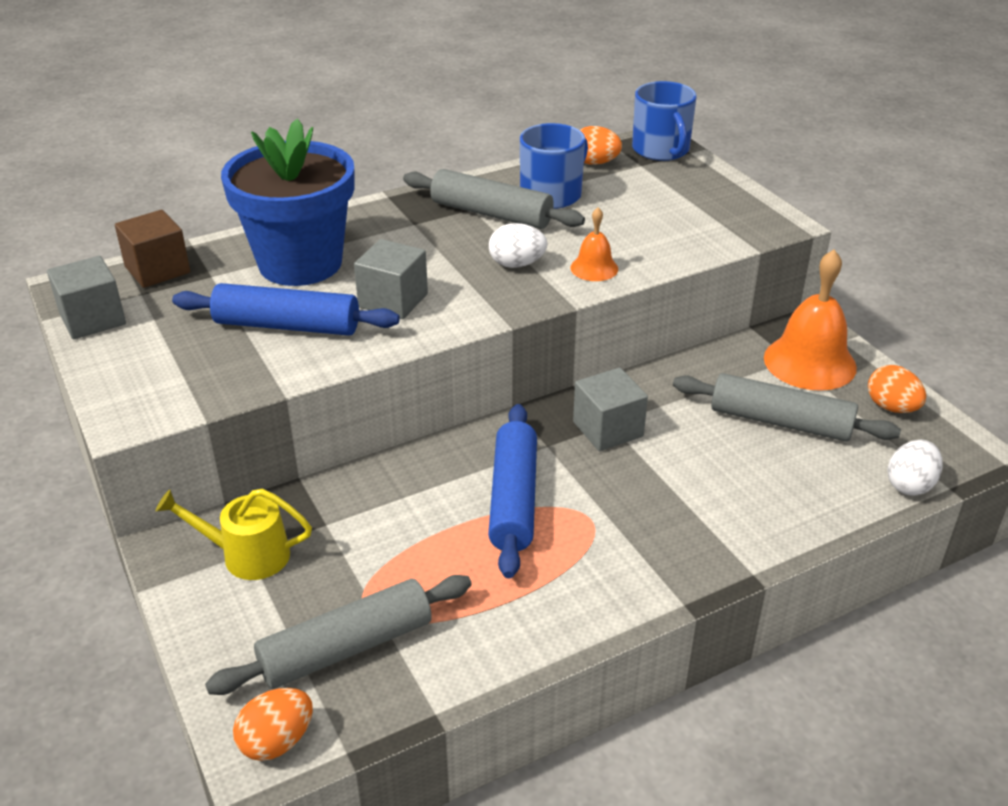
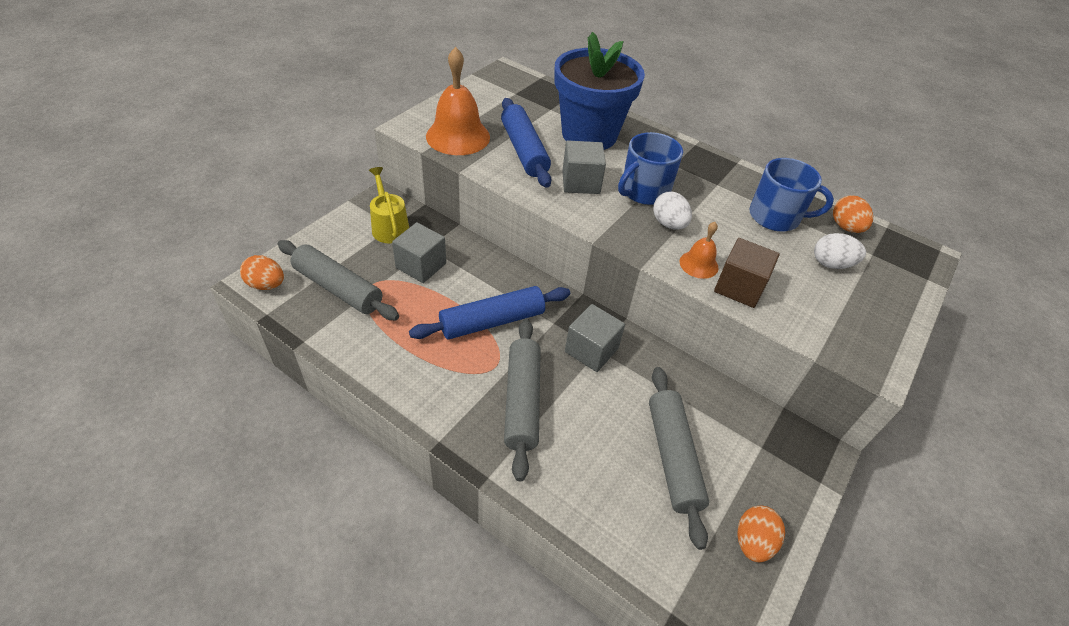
camera: 60 degrees right, 10 degrees up
grey cube [47,256,126,339] -> grey cube moved to [392,222,446,283]
brown cube [115,210,190,288] -> brown cube moved to [714,238,780,308]
grey rolling pin [403,169,585,229] -> grey rolling pin moved to [504,319,541,481]
blue mug [632,81,697,161] -> blue mug moved to [618,132,683,205]
orange bell [764,250,857,391] -> orange bell moved to [426,47,490,155]
white egg [887,440,943,496] -> white egg moved to [814,233,866,269]

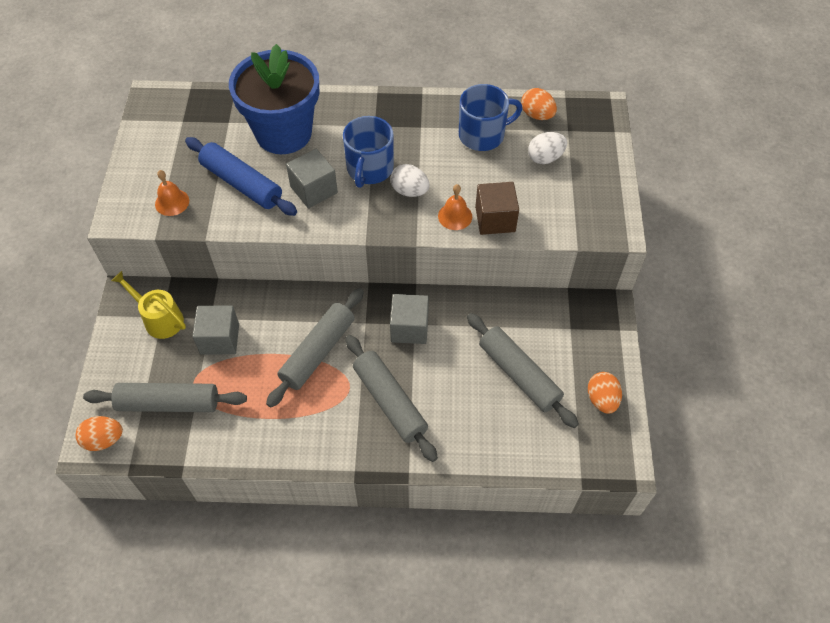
camera: 30 degrees left, 10 degrees up
blue rolling pin [409,286,570,339] -> grey rolling pin [266,288,364,408]
orange bell [426,47,490,155] -> orange bell [155,170,189,216], size x0.51

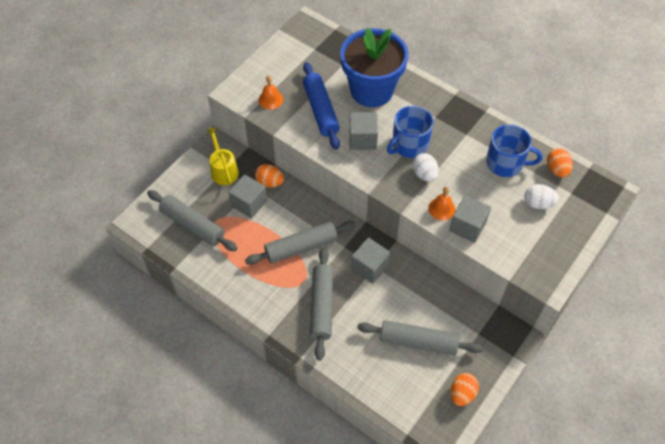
camera: 35 degrees right, 0 degrees up
orange egg [76,416,123,451] -> orange egg moved to [255,164,284,188]
grey rolling pin [467,313,579,428] -> grey rolling pin turned 75 degrees counterclockwise [357,320,483,355]
brown cube [475,182,519,235] -> grey cube [449,195,491,243]

